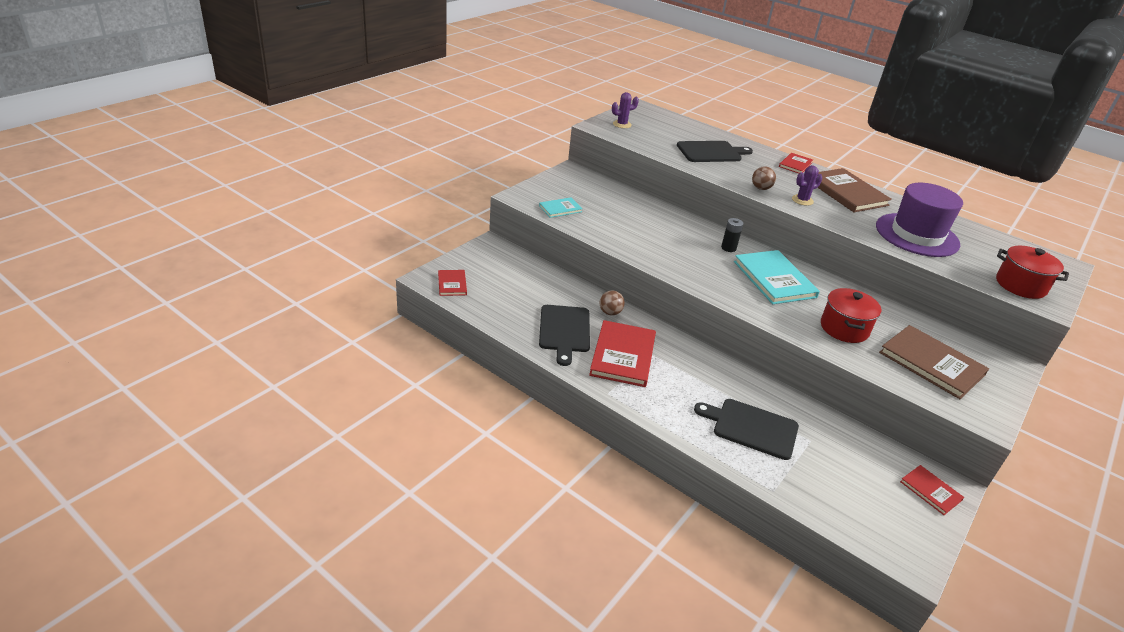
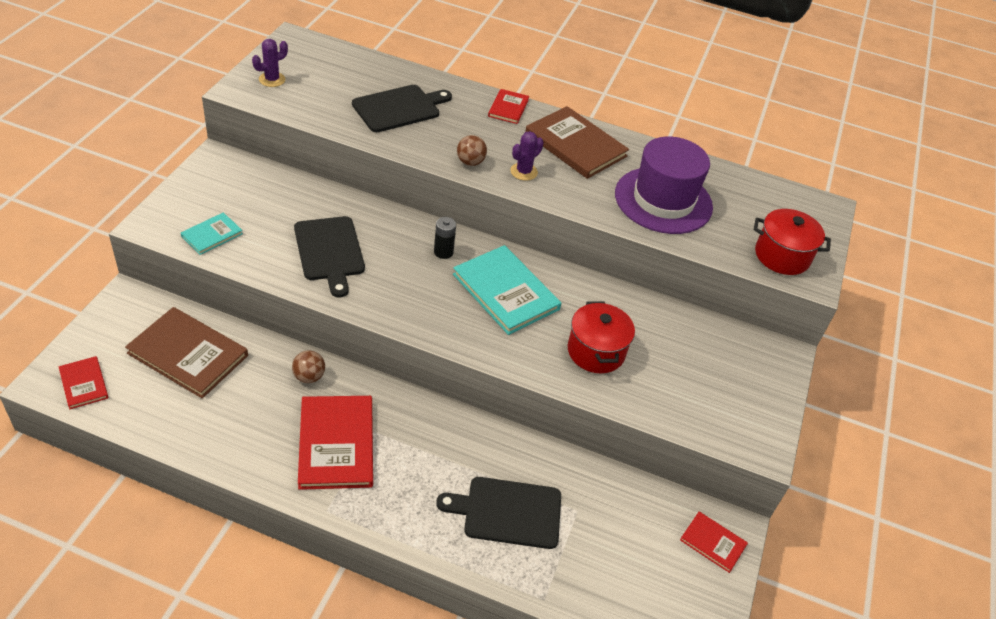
camera: 20 degrees left, 10 degrees up
black cutting board [539,305,590,366] -> black cutting board moved to [294,216,365,297]
brown book [879,325,989,399] -> brown book moved to [125,307,248,399]

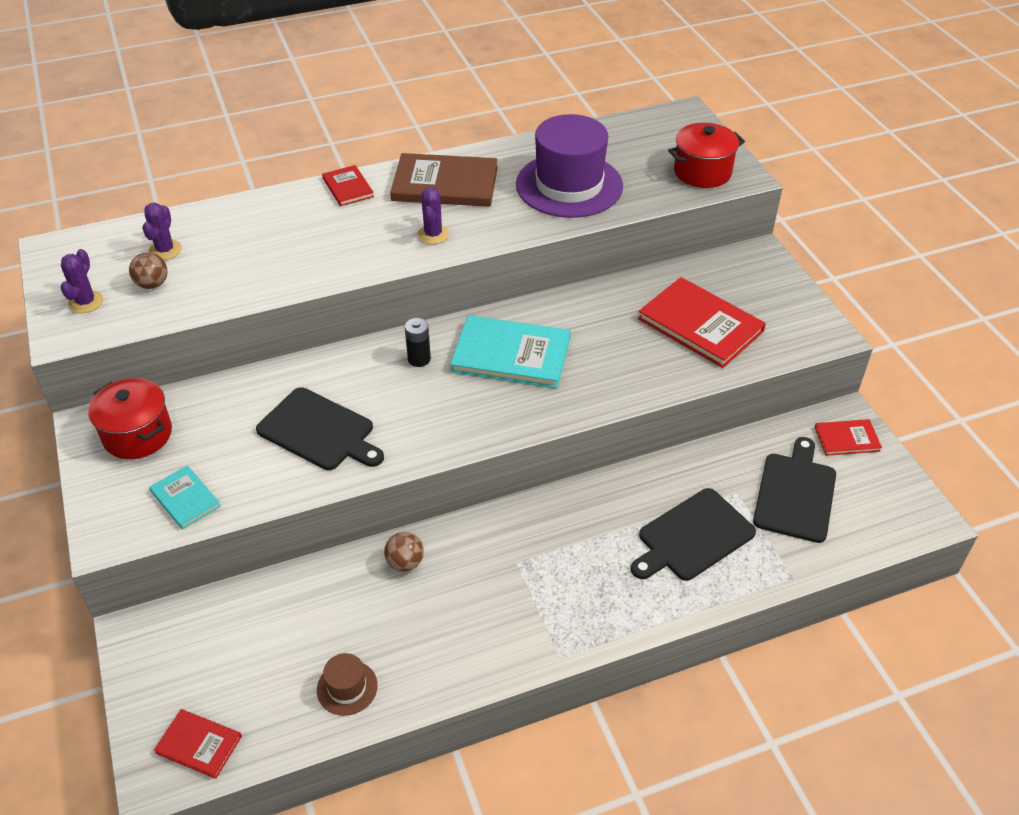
camera: 35 degrees left, 0 degrees up
brown book [125,307,248,399] -> none
turquoise book [181,212,243,255] -> turquoise book turned 45 degrees counterclockwise [149,465,221,529]
red book [298,396,373,490] -> red book moved to [638,277,766,368]
black cutting board [352,85,452,132] -> black cutting board moved to [753,437,836,543]
brown ball [457,135,487,166] -> brown ball moved to [129,252,167,289]
red pot [568,301,635,373] -> red pot moved to [88,378,172,459]
none -> purple cactus [142,203,182,260]
none -> brown hat [317,653,378,716]

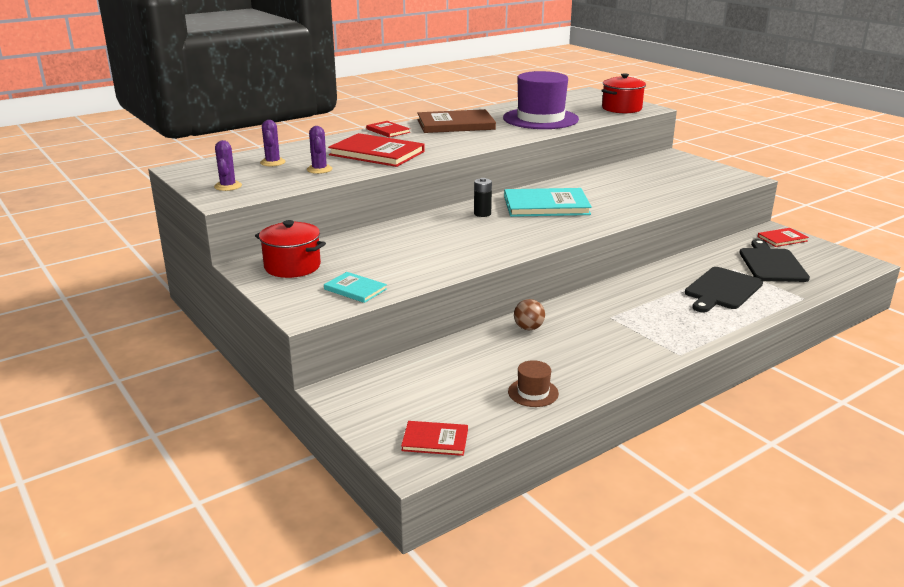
camera: 15 degrees left, 20 degrees down
brown ball [129,252,167,289] -> none
black cutting board [256,387,384,470] -> none
purple cactus [417,187,449,244] -> purple cactus moved to [307,126,332,174]
red book [638,277,766,368] -> red book moved to [328,133,425,167]

